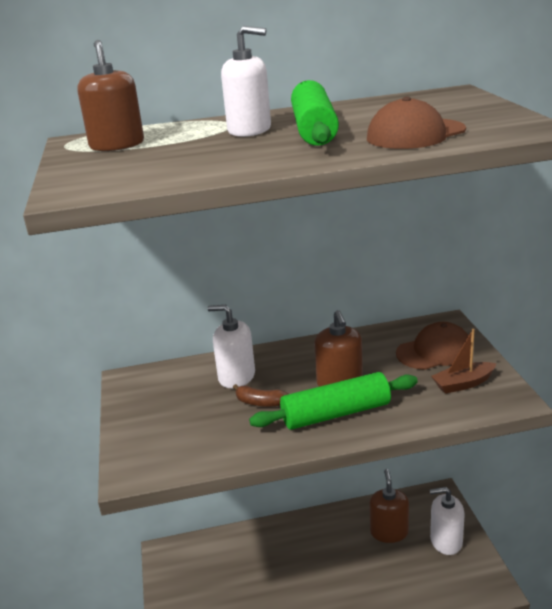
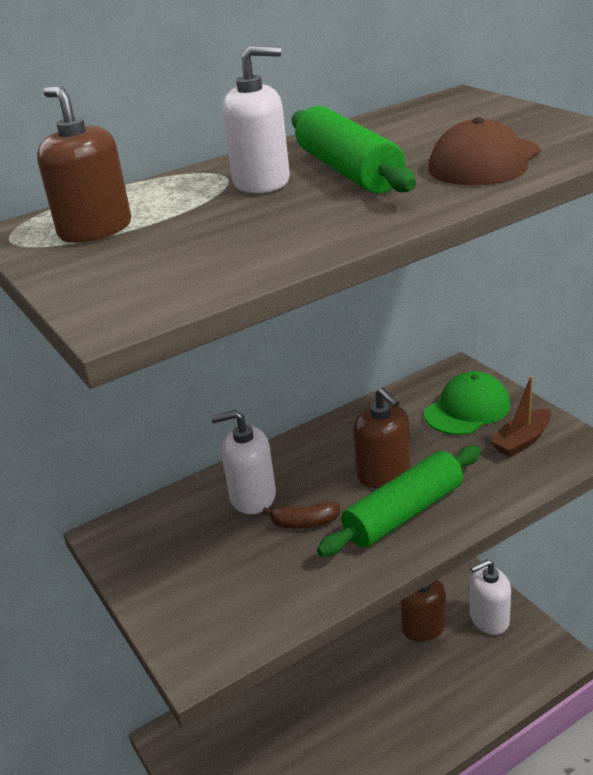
camera: 20 degrees left, 5 degrees up
brown cap [396,322,471,370] -> green cap [424,371,510,435]

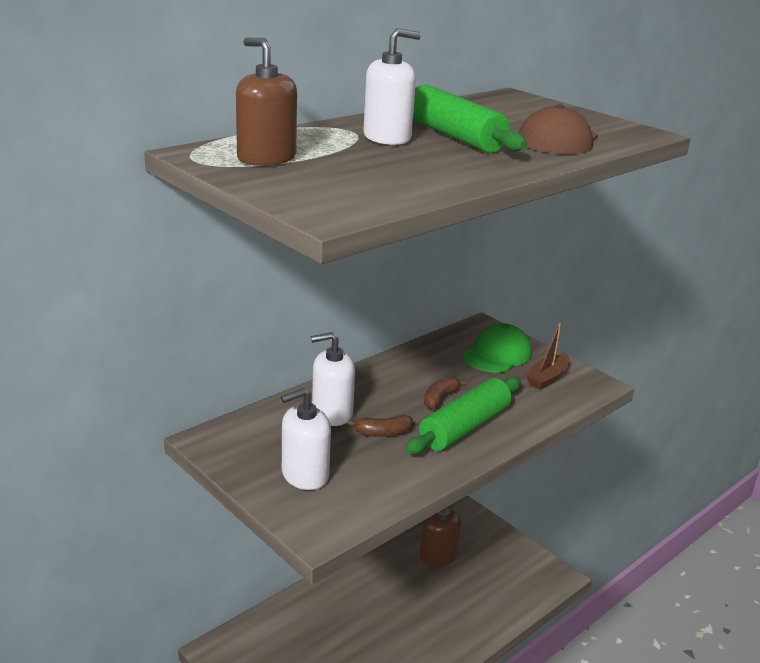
camera: 15 degrees left, 5 degrees down
brown soap dispenser [353,388,411,488] -> brown banana [424,377,467,409]
white soap dispenser [470,559,511,635] -> white soap dispenser moved to [281,388,331,490]

